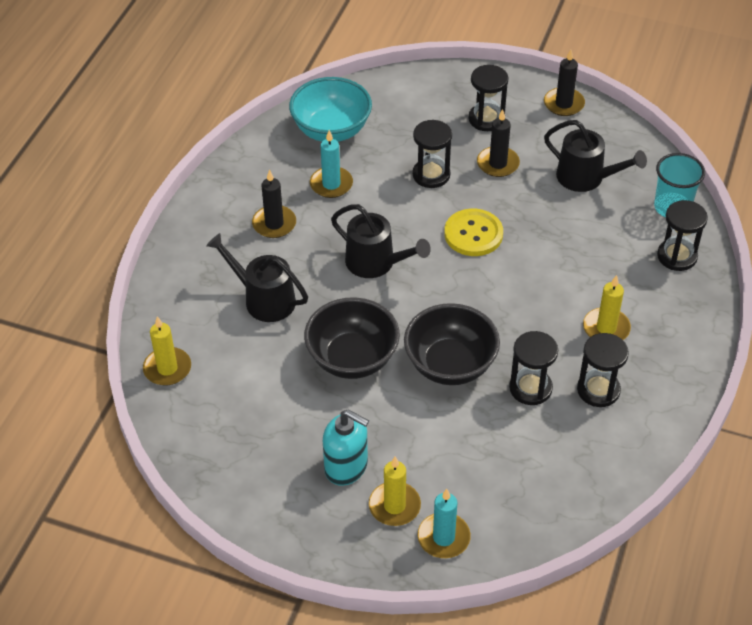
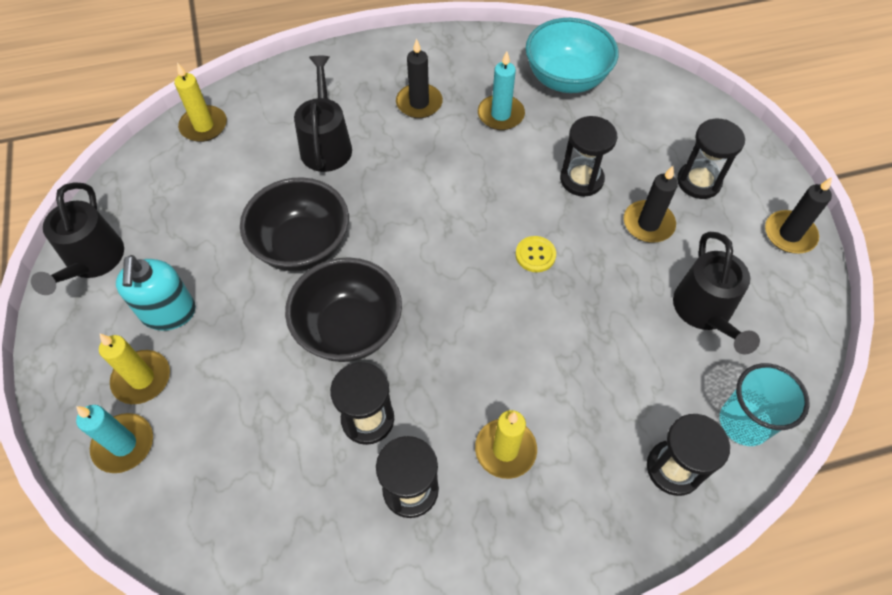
camera: 55 degrees right, 10 degrees up
black watering can [331,204,431,278] -> black watering can moved to [31,183,124,295]
yellow button [444,209,503,256] -> yellow button [515,236,556,272], size x0.58

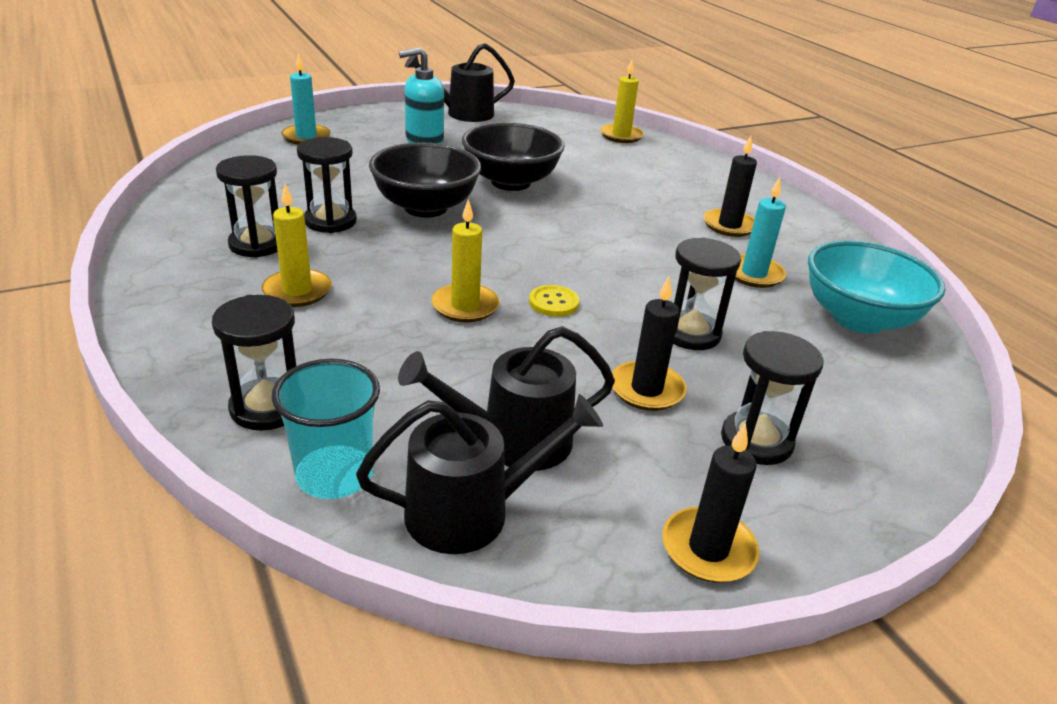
camera: 75 degrees right, 25 degrees down
yellow candle [99,334,170,404] -> yellow candle moved to [431,199,499,322]
black watering can [294,56,352,172] -> black watering can moved to [356,394,603,554]

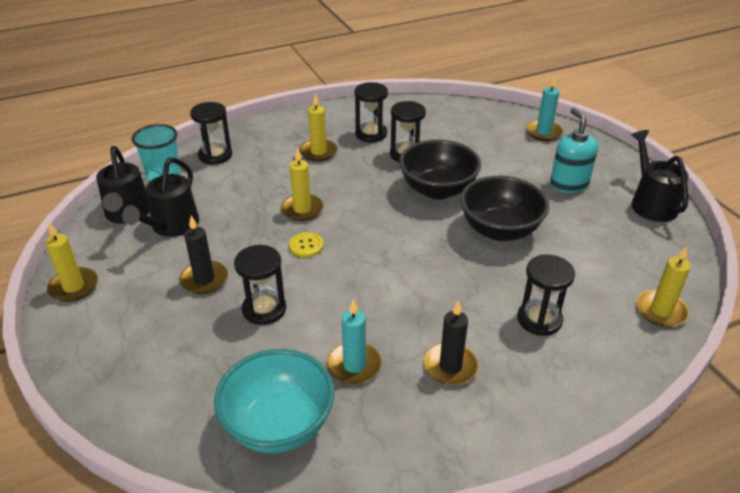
camera: 95 degrees right, 5 degrees up
black watering can [398,326,615,471] -> black watering can turned 150 degrees counterclockwise [122,158,199,237]
black candle [662,424,760,583] -> yellow candle [45,222,98,302]
black hourglass [721,331,824,465] -> black hourglass moved to [517,254,575,336]

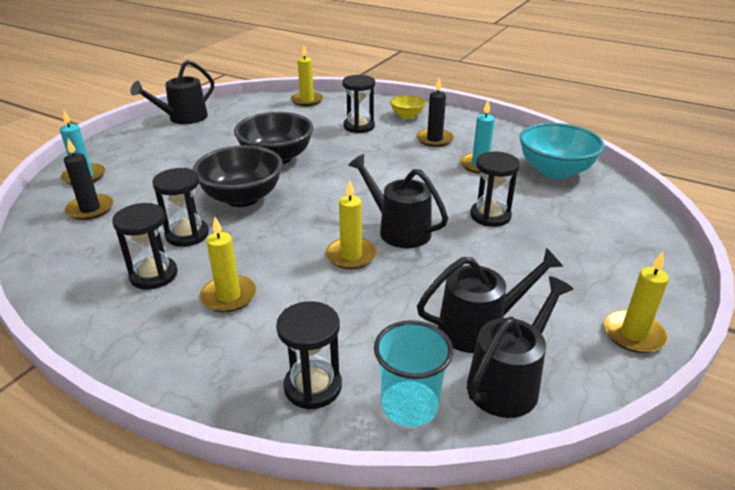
camera: 125 degrees left, 5 degrees down
black candle [180,216,228,294] -> black candle moved to [64,138,113,220]
yellow button [289,232,324,258] -> black watering can [348,154,448,248]
turquoise soap dispenser [550,108,598,193] -> none
none -> yellow bowl [390,95,426,119]

